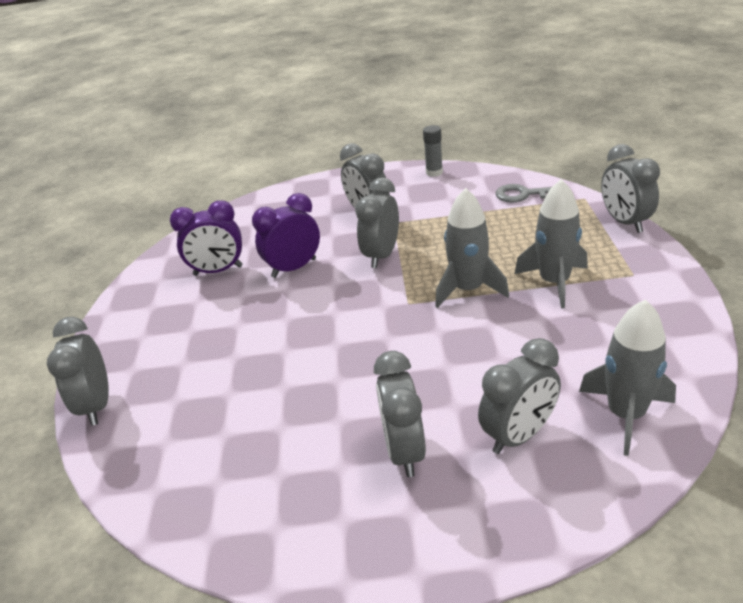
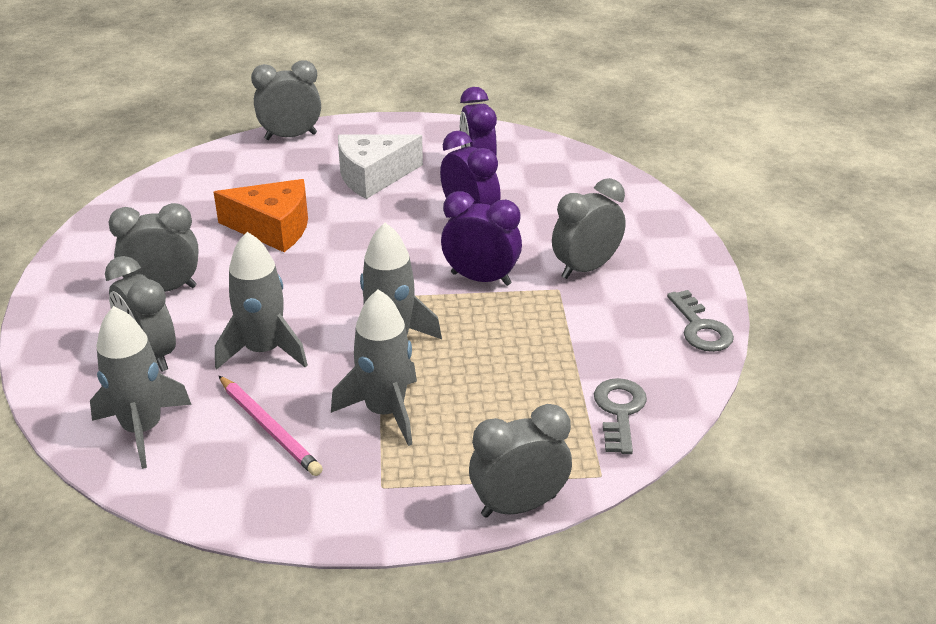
camera: 85 degrees right, 0 degrees up
grey clock [355,177,399,268] -> purple clock [441,191,522,286]
grey glue stick [423,125,443,177] -> grey key [667,290,734,352]
none -> orange cheese [214,179,308,252]
none -> grey rocket [215,232,308,369]
none -> pink pencil [219,376,323,476]
none -> white cheese [338,135,423,199]

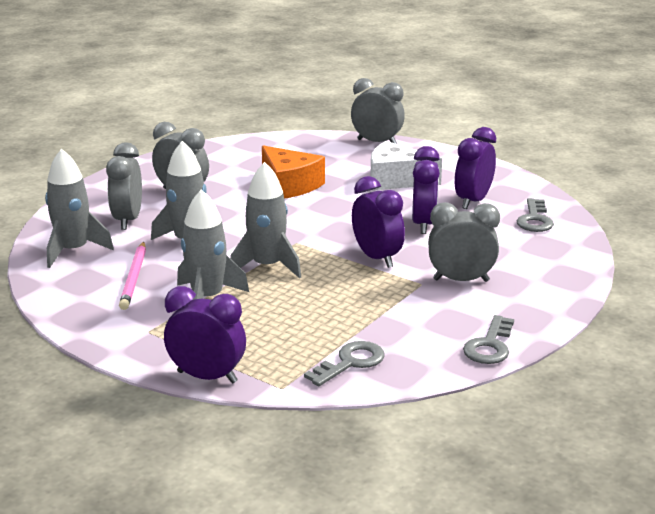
camera: 40 degrees right, 10 degrees down
grey clock [469,404,572,518] -> purple clock [164,286,246,383]
none -> grey key [517,198,554,232]

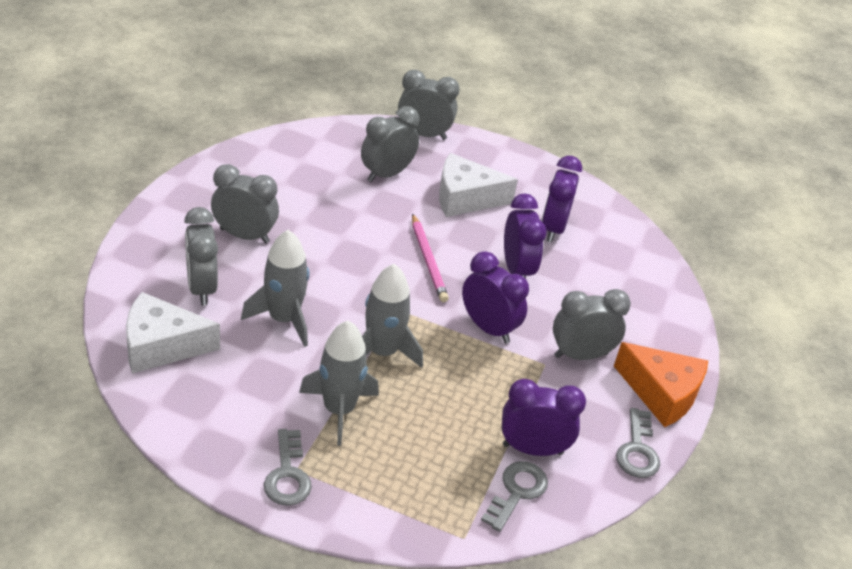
camera: 20 degrees left, 15 degrees up
grey rocket [45,148,114,268] -> white cheese [126,292,220,374]
pink pencil [119,242,146,310] -> pink pencil moved to [412,214,449,302]
purple clock [164,286,246,383] -> purple clock moved to [502,379,586,456]
orange cheese [262,145,325,199] -> orange cheese moved to [614,342,708,427]
grey key [517,198,554,232] -> grey key moved to [264,429,312,506]
none -> grey clock [361,106,419,182]

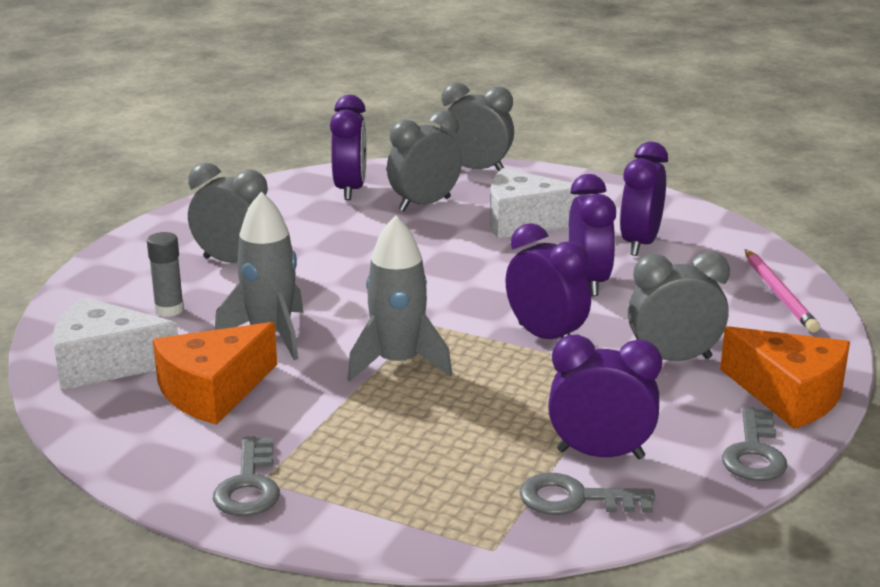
camera: 10 degrees right, 15 degrees down
grey clock [184,207,218,305] -> grey glue stick [147,232,184,317]
grey rocket [299,321,379,446] -> none
pink pencil [412,214,449,302] -> pink pencil moved to [745,249,820,333]
grey key [481,461,548,532] -> grey key turned 120 degrees counterclockwise [520,473,655,515]
none -> orange cheese [153,322,277,425]
none -> purple clock [330,95,367,200]

